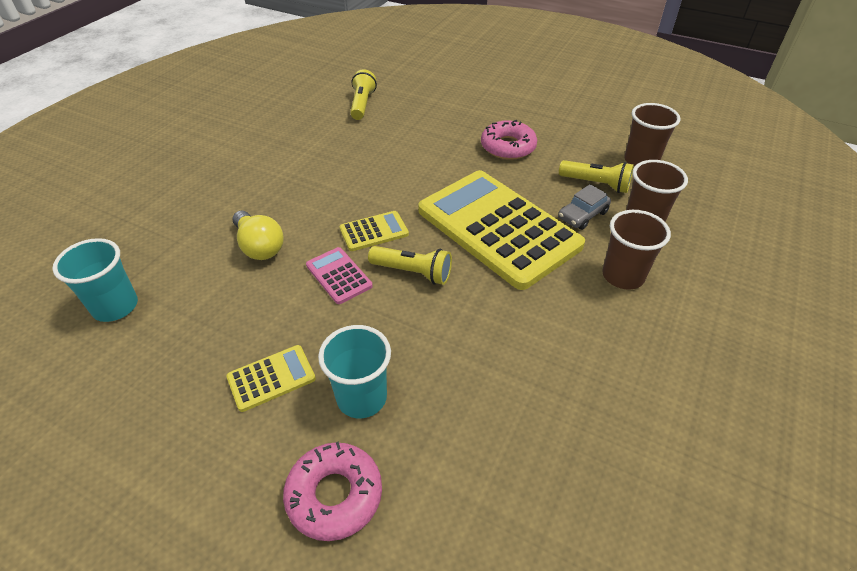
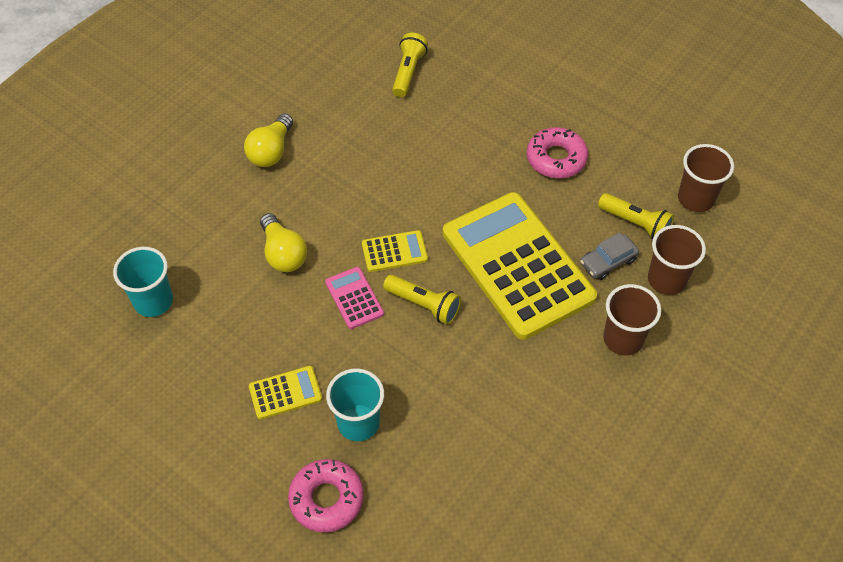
camera: 10 degrees right, 10 degrees up
none -> yellow light bulb [244,113,293,167]

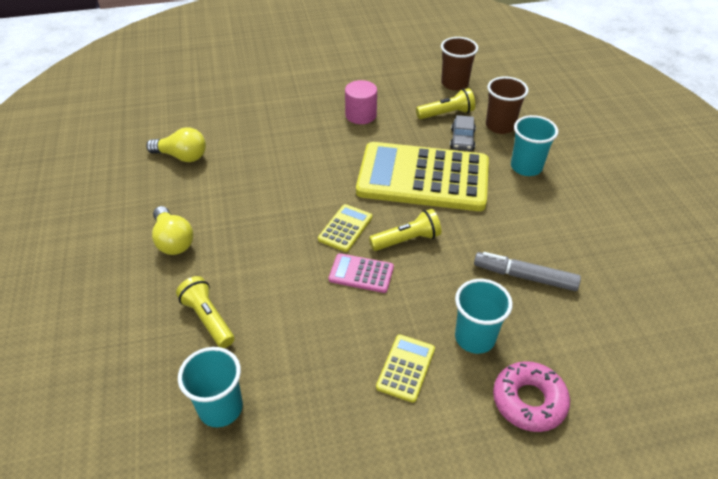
camera: 50 degrees left, 10 degrees down
yellow light bulb [260,213,307,272] -> yellow light bulb moved to [146,127,206,162]
yellow flashlight [392,33,428,97] -> yellow flashlight moved to [176,276,234,348]
pink donut [527,127,588,178] -> pink cylinder [345,80,377,124]
brown cup [603,284,661,355] -> turquoise cup [511,115,558,176]
none -> grey marker [474,252,581,291]

